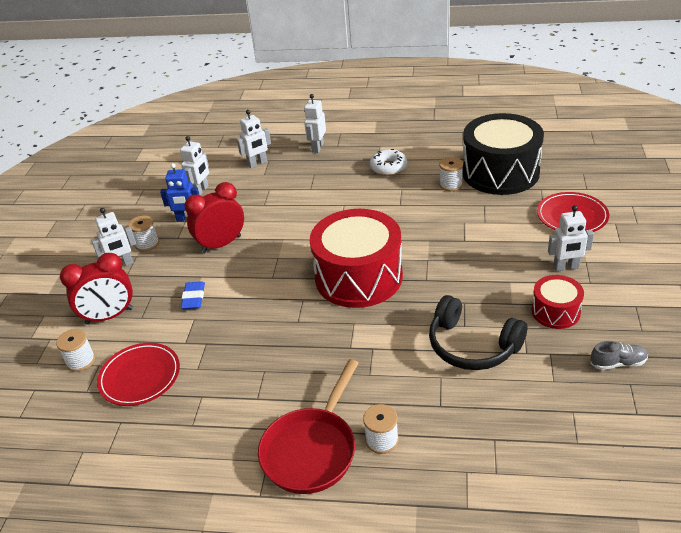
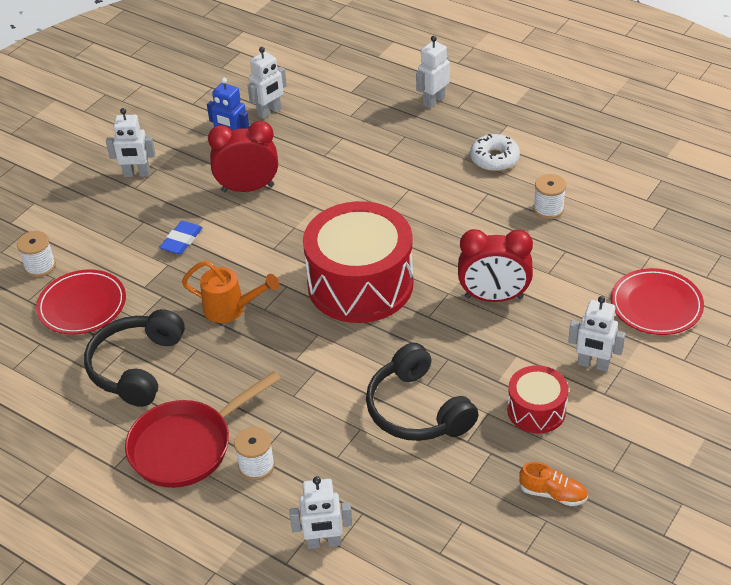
camera: 25 degrees right, 5 degrees up
red clock [60,253,133,324] -> red clock moved to [458,229,533,302]
white spool [128,216,159,252] -> none
white robot [237,110,271,168] -> white robot moved to [289,476,352,549]
black drum [462,113,544,195] -> none
grey shoe [590,341,648,370] -> orange shoe [519,462,588,506]
none -> black headphones [84,309,185,407]
none -> orange watering can [182,261,279,323]

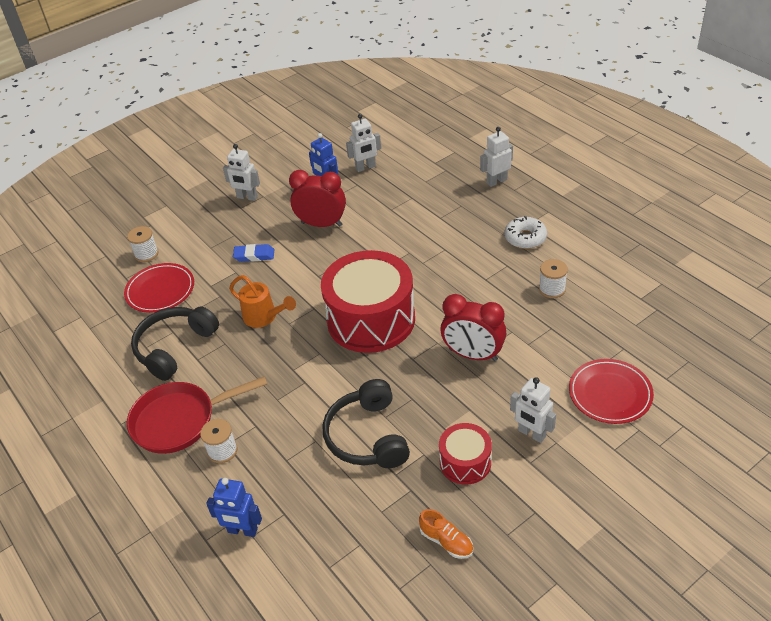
camera: 20 degrees right, 0 degrees up
blue eraser [159,221,203,255] -> blue eraser turned 45 degrees clockwise [233,244,275,262]
white robot [289,476,352,549] -> blue robot [206,478,262,537]

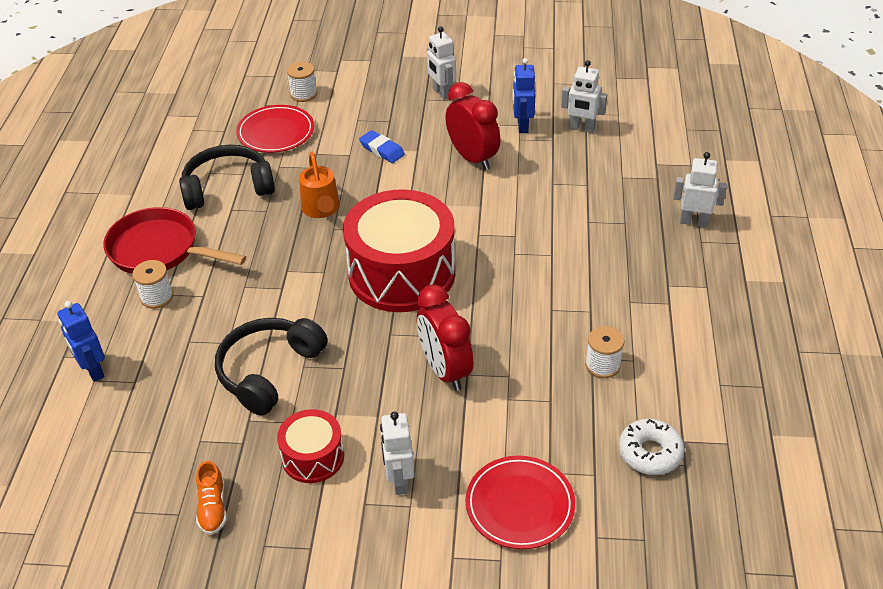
camera: 40 degrees right, 0 degrees up
white donut [505,216,547,249] -> white donut moved to [619,419,684,475]

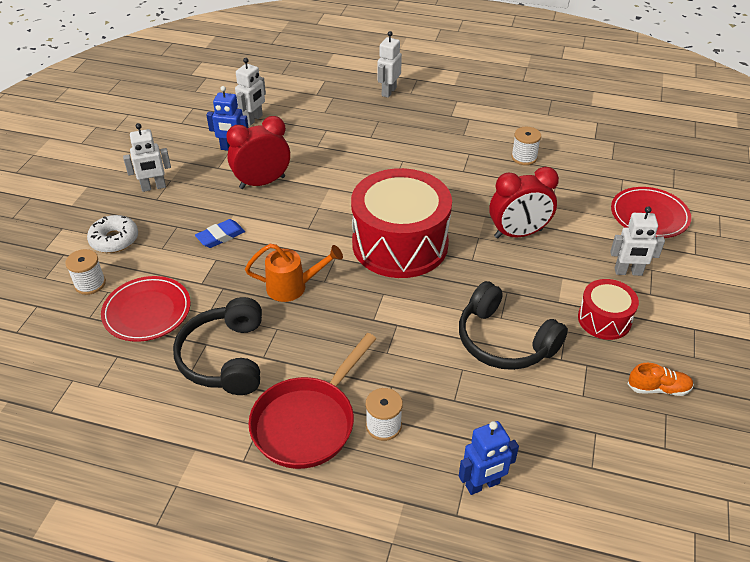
camera: 80 degrees left, 0 degrees up
white donut [619,419,684,475] -> white donut moved to [87,215,138,253]

